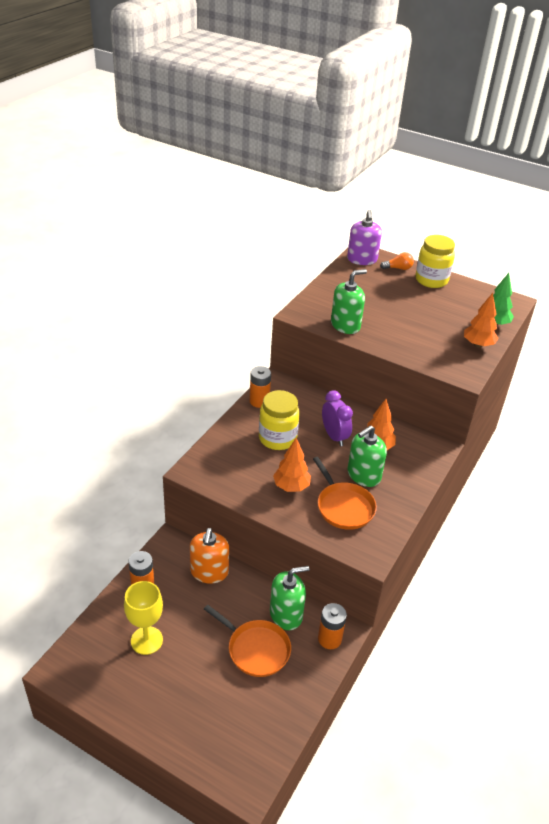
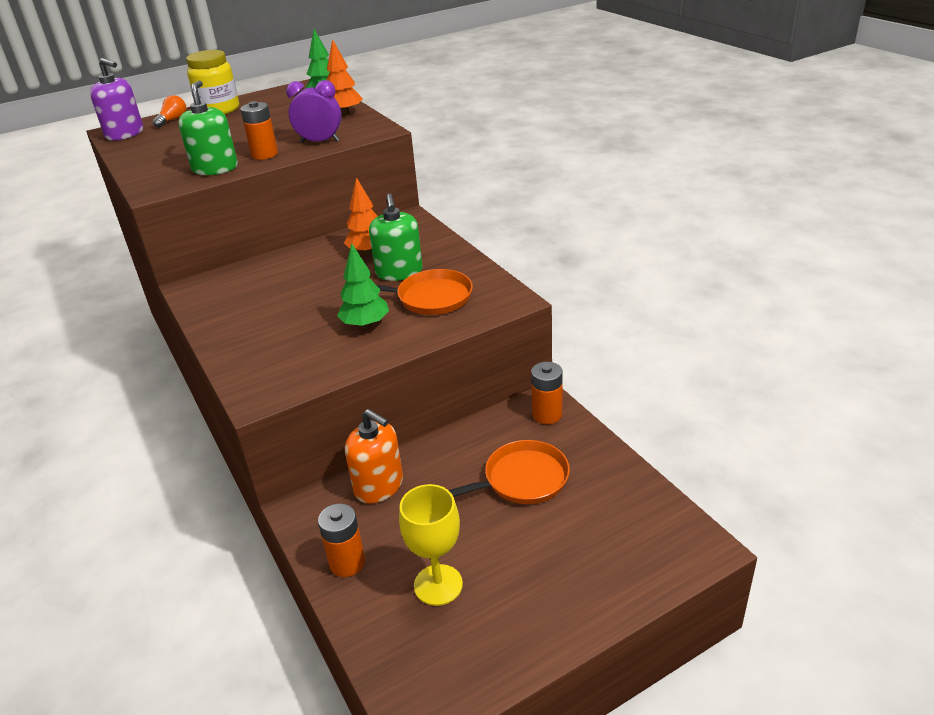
camera: 55 degrees left, 5 degrees down
orange battery [250,366,271,408] -> orange battery moved to [240,101,278,160]
yellow jar [259,390,300,450] -> none
green soap dispenser [270,566,310,630] -> none
orange tree [273,438,311,492] -> green tree [337,243,389,329]
purple clock [322,390,353,446] -> purple clock moved to [286,80,342,143]

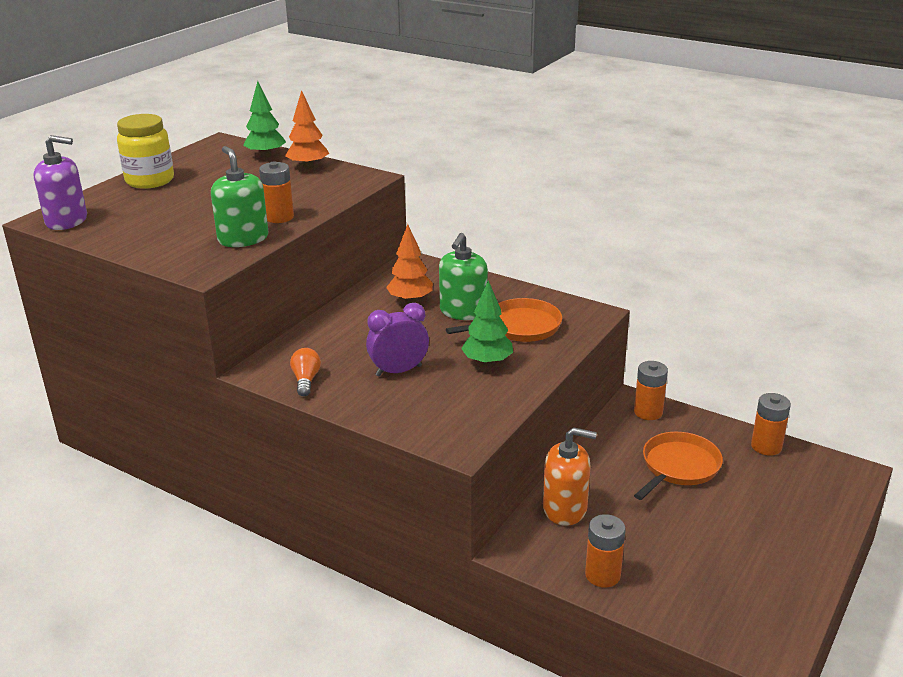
camera: 30 degrees left, 5 degrees down
orange light bulb [153,95,186,128] -> orange light bulb moved to [290,348,321,396]
purple clock [286,80,342,143] -> purple clock moved to [366,303,429,377]
green soap dispenser [369,194,423,281] -> green soap dispenser turned 60 degrees clockwise [439,233,488,320]
yellow goblet [399,484,463,606] -> none
none -> orange battery [751,393,791,456]

